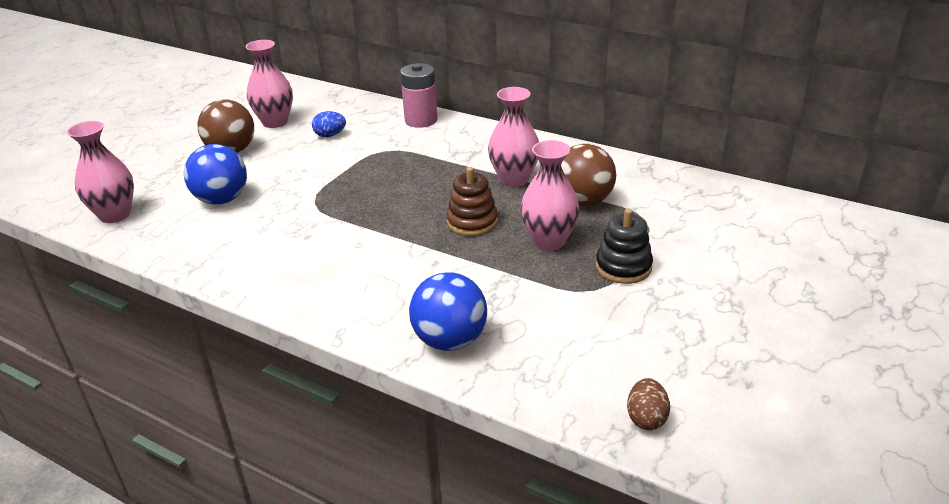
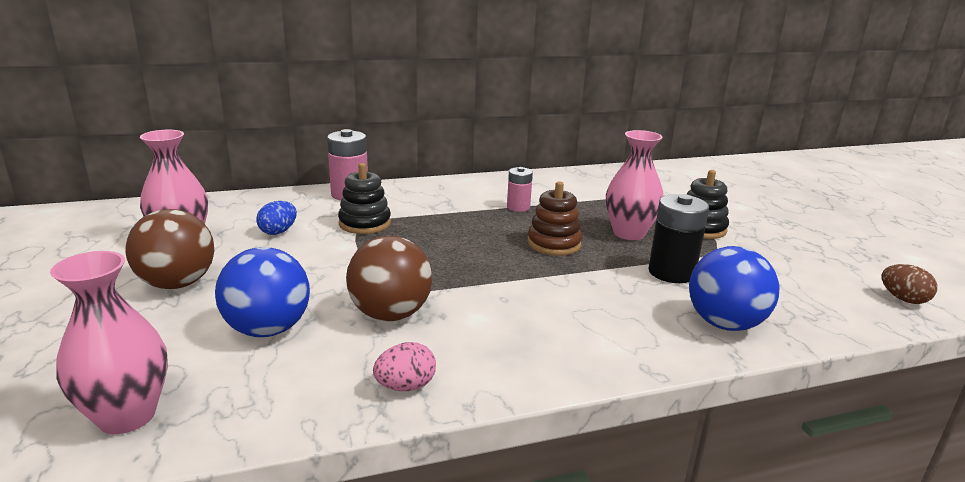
camera: 50 degrees left, 10 degrees down
pink vase [488,87,539,187] -> pink battery [507,167,533,212]
brown ball [561,144,616,206] -> brown ball moved to [346,236,432,321]
none -> black stacking toy [338,163,391,234]
none -> pink egg [373,342,436,391]
none -> black battery [648,194,709,283]

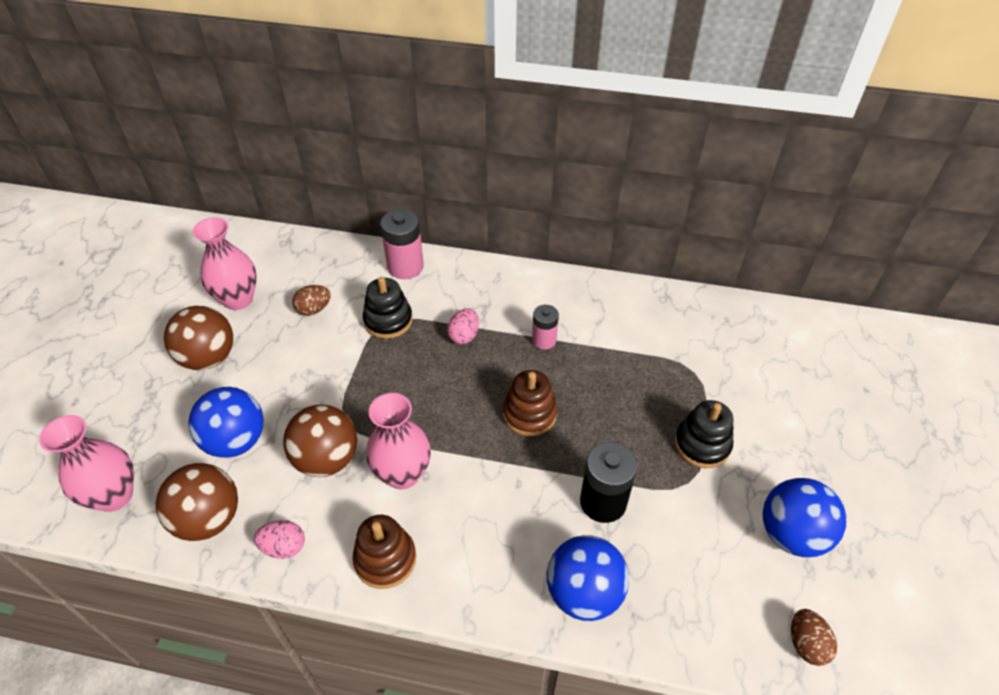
camera: 30 degrees right, 25 degrees up
blue egg [256,201,297,235] -> brown egg [292,285,331,316]
pink vase [606,130,663,240] -> pink vase moved to [366,393,431,489]
none -> brown ball [155,463,238,541]
none -> brown stacking toy [353,515,416,589]
none -> pink egg [447,308,479,344]
none -> blue ball [763,478,846,557]

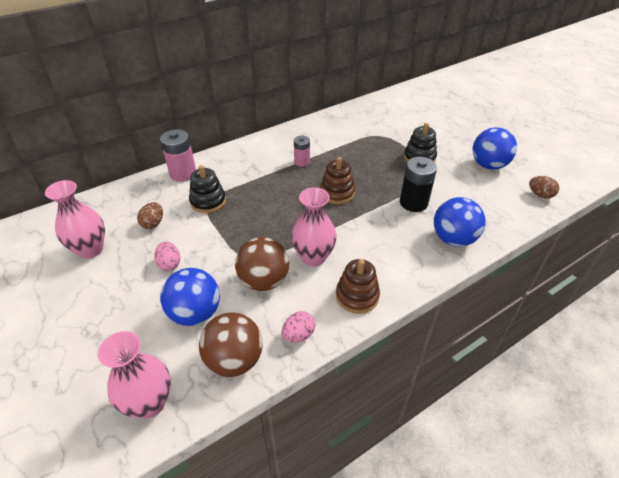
camera: 45 degrees left, 5 degrees down
brown ball [164,306,233,370] -> none
pink egg [447,308,479,344] -> pink egg moved to [154,241,180,271]

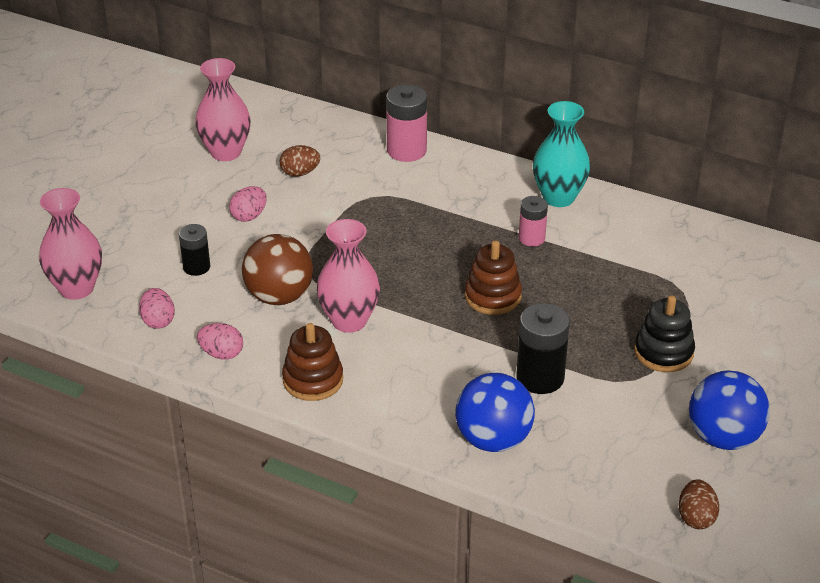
camera: 60 degrees right, 5 degrees down
blue ball [160,268,220,326] -> black battery [179,224,210,276]
black stacking toy [189,165,226,213] -> none
brown ball [199,312,263,377] -> pink egg [139,288,175,329]
none -> turquoise vase [533,101,590,207]

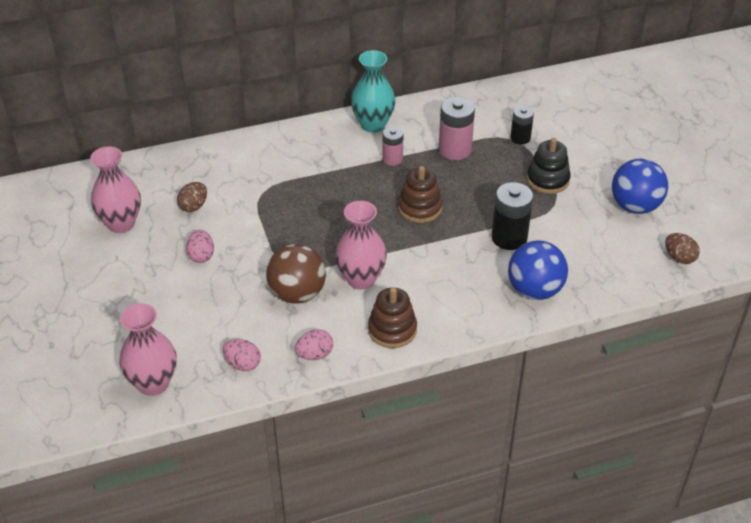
camera: 45 degrees left, 5 degrees up
black battery [179,224,210,276] -> black battery moved to [510,106,534,144]
pink battery [386,84,427,162] -> pink battery moved to [439,97,475,160]

